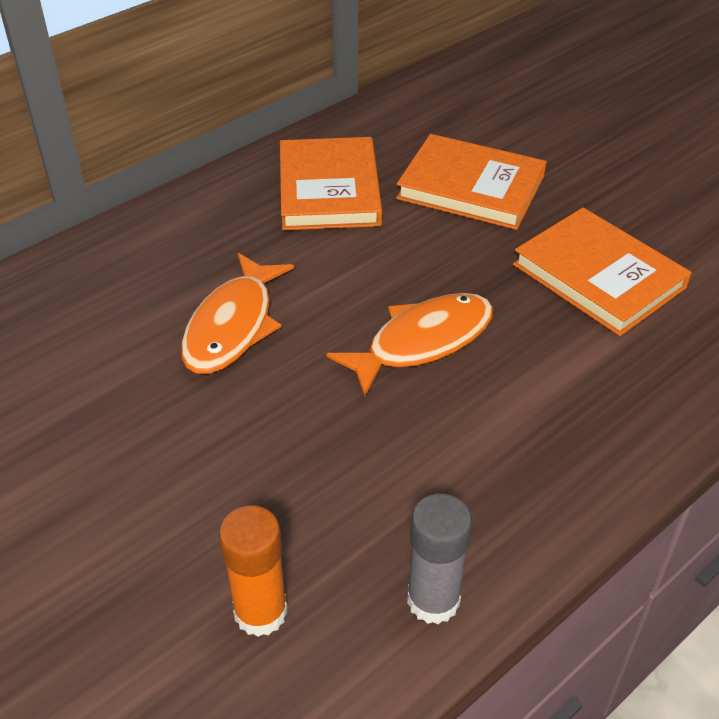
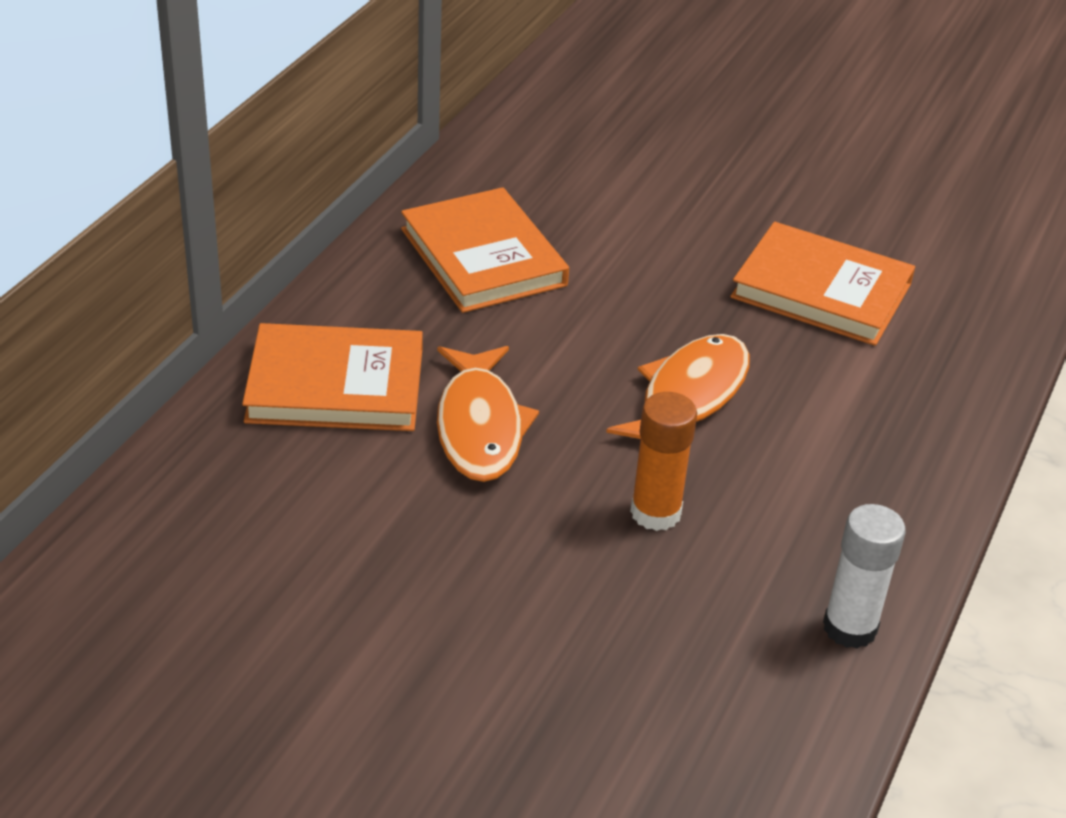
camera: 25 degrees left, 5 degrees down
orange glue stick [219,505,288,637] -> orange glue stick moved to [630,392,697,531]
orange book [396,134,547,230] -> orange book moved to [242,323,423,431]
grey glue stick [407,494,472,624] -> white glue stick [823,504,906,649]

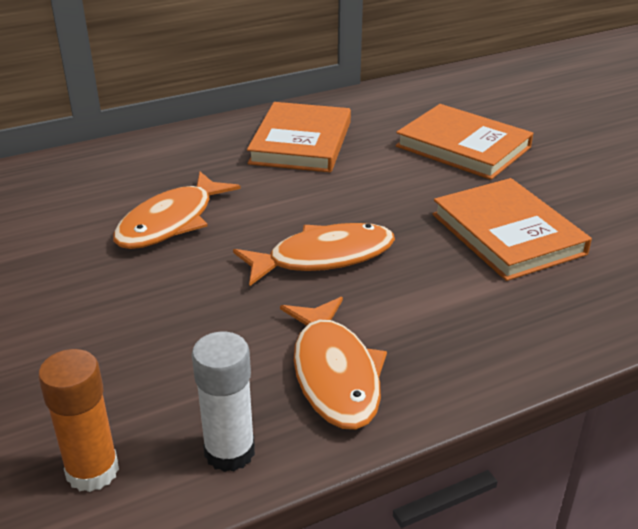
camera: 40 degrees right, 5 degrees down
orange book [242,323,423,431] -> orange book moved to [396,104,533,180]
orange glue stick [630,392,697,531] -> orange glue stick moved to [38,349,119,492]
none -> orange fish [280,297,387,430]

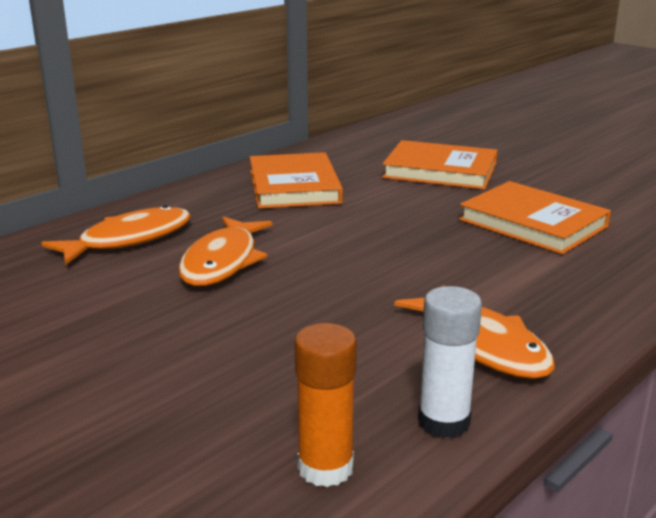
camera: 20 degrees left, 10 degrees down
orange fish [233,223,395,287] -> orange fish moved to [41,205,191,265]

